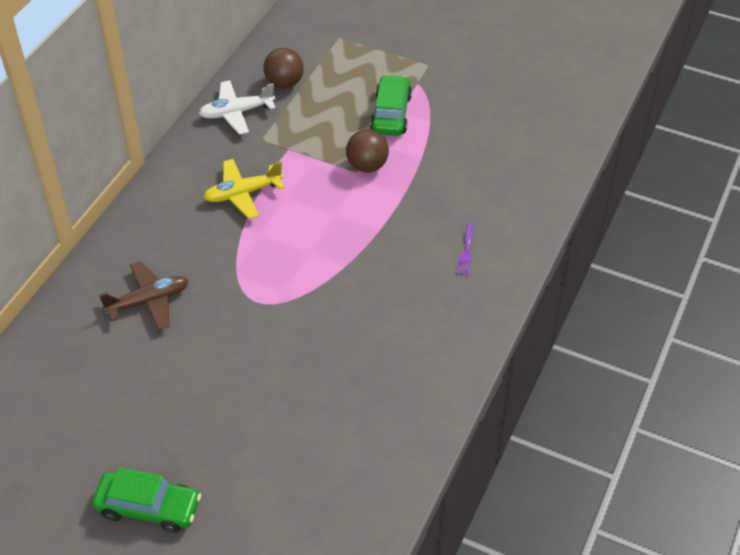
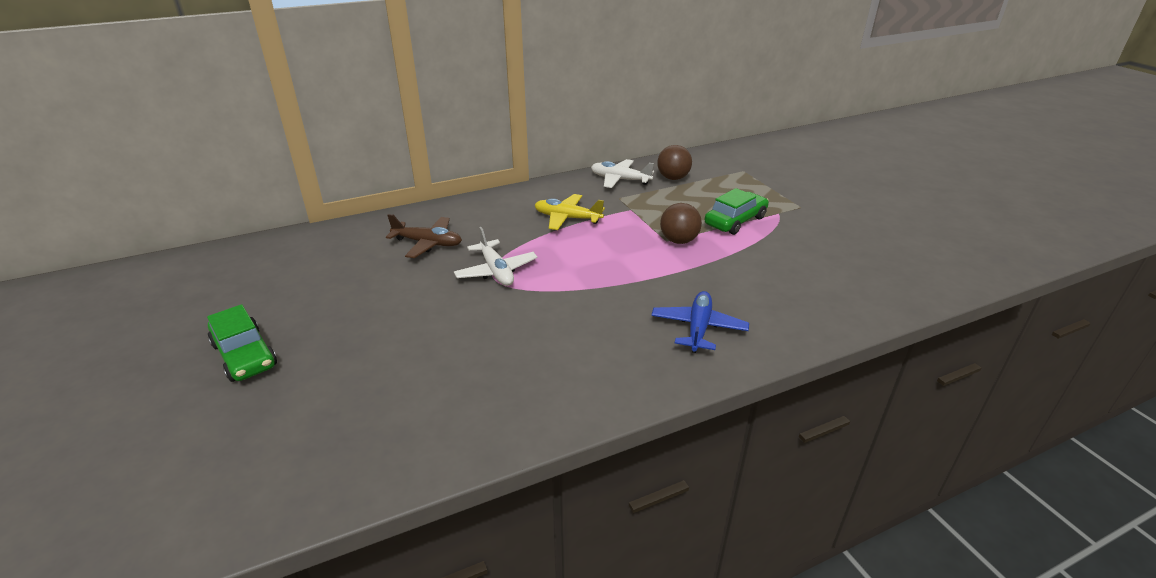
camera: 40 degrees right, 15 degrees down
purple fork [456,223,475,276] -> blue plane [651,291,749,353]
none -> white plane [454,227,538,286]

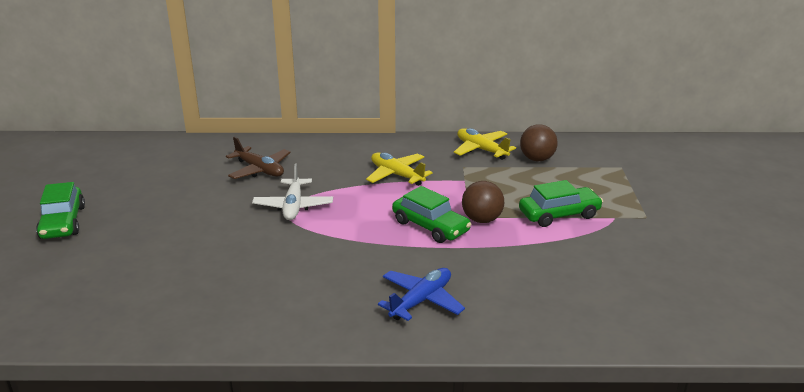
camera: 25 degrees right, 5 degrees down
white plane [591,159,654,188] -> yellow plane [454,128,516,160]
none -> green car [392,186,471,243]

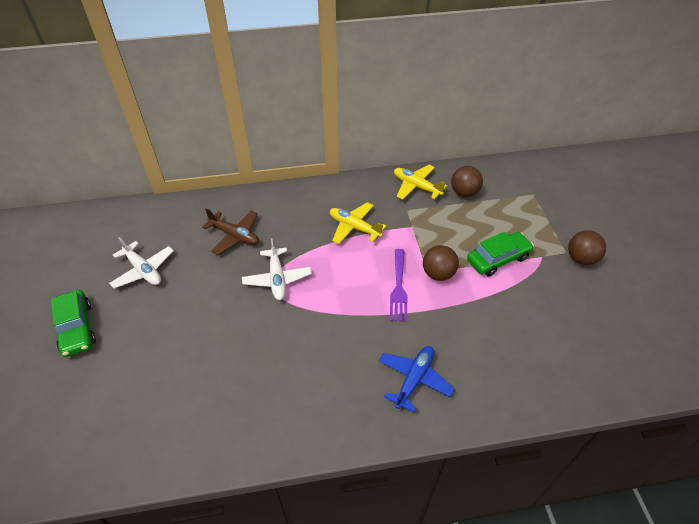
camera: 10 degrees left, 20 degrees up
green car [392,186,471,243] -> purple fork [390,249,407,322]
none -> white plane [109,237,174,289]
none -> brown ball [568,230,606,265]

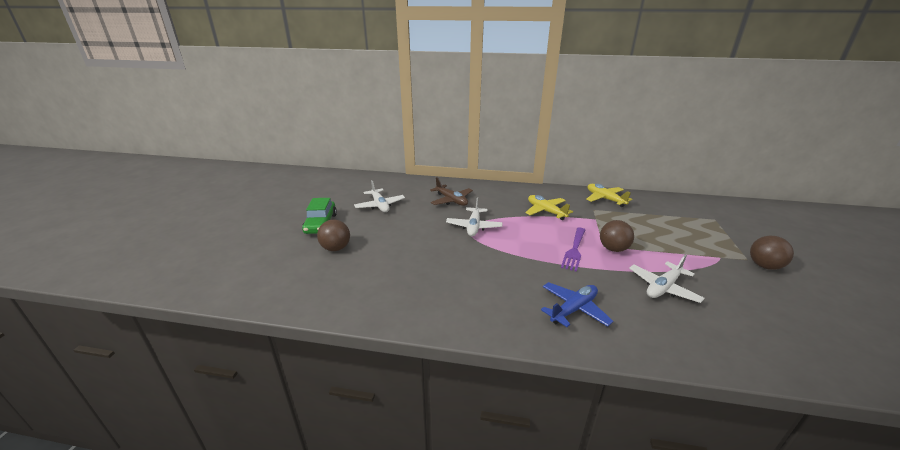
camera: 20 degrees right, 20 degrees down
brown ball [451,166,483,197] -> brown ball moved to [317,220,350,251]
green car [467,232,534,277] -> none
none -> white plane [629,255,705,303]

